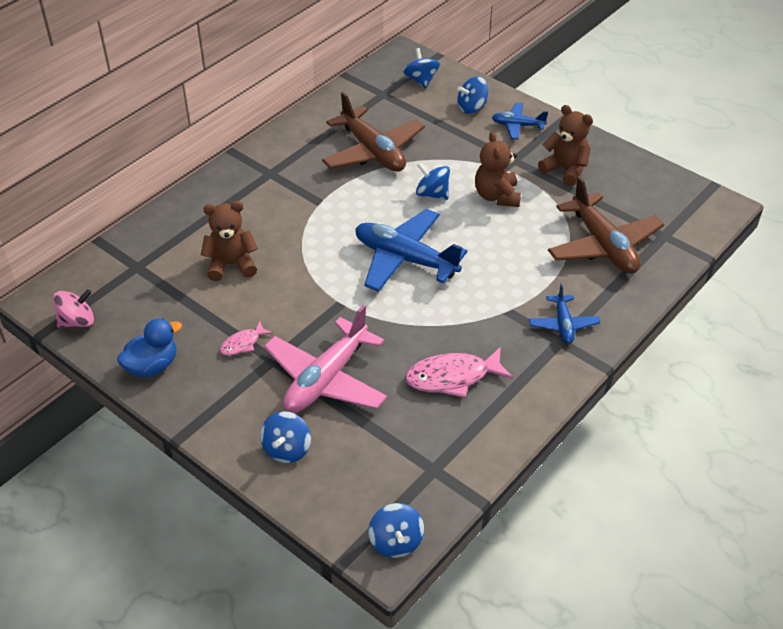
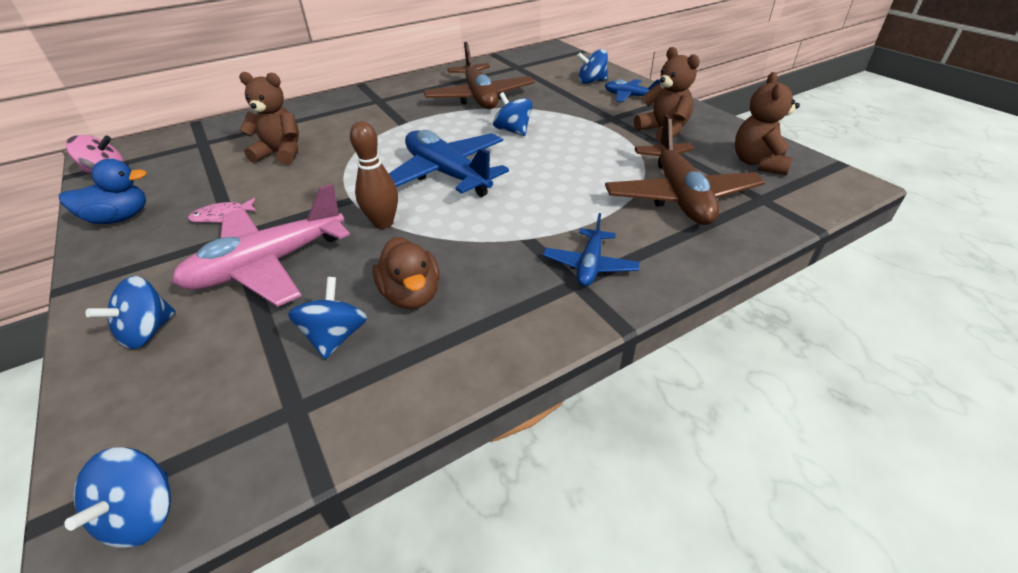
camera: 20 degrees right, 5 degrees down
blue spinning top [403,48,440,89] -> blue spinning top moved to [288,277,367,359]
pink fish [405,347,513,398] -> brown duck [373,237,440,309]
brown teddy bear [475,131,521,207] -> brown teddy bear moved to [735,72,800,175]
none -> brown bowling pin [350,121,398,229]

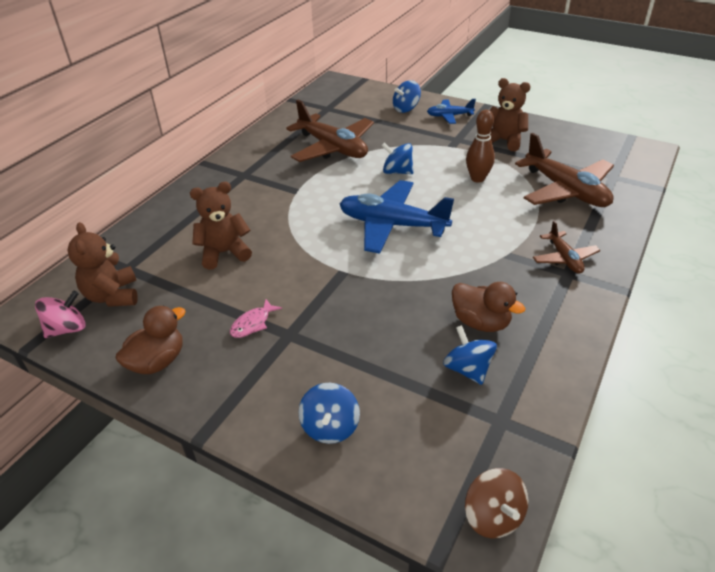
camera: 30 degrees left, 0 degrees up
blue duck [59,159,147,224] -> brown duck [115,306,186,374]
blue spinning top [64,448,171,548] -> brown spinning top [465,468,528,539]
pink plane [172,183,350,307] -> none
brown bowling pin [350,121,398,229] -> brown bowling pin moved to [466,110,495,183]
blue plane [543,213,640,287] -> brown plane [533,220,600,274]
brown teddy bear [735,72,800,175] -> brown teddy bear moved to [68,222,138,307]

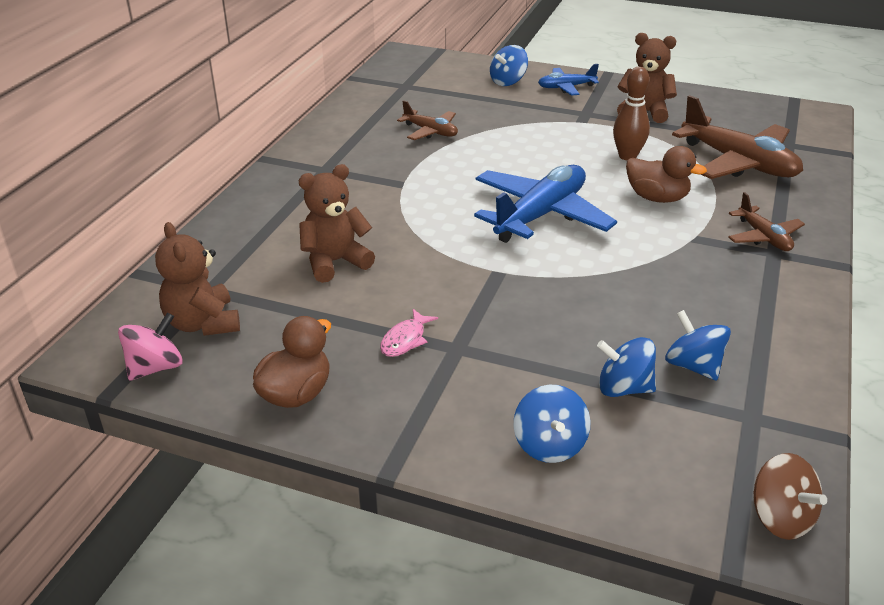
camera: 10 degrees left, 5 degrees down
brown plane [286,100,374,162] -> brown plane [397,100,458,140], size x0.53
blue plane [340,180,454,254] -> blue plane turned 120 degrees clockwise [474,165,617,243]
blue spinning top [381,142,413,174] -> blue spinning top moved to [597,337,656,397]
brown duck [452,282,526,332] -> brown duck moved to [626,146,707,203]

